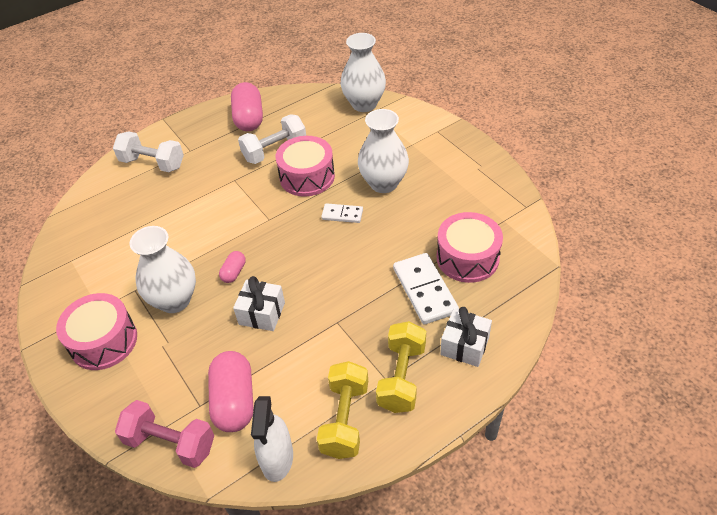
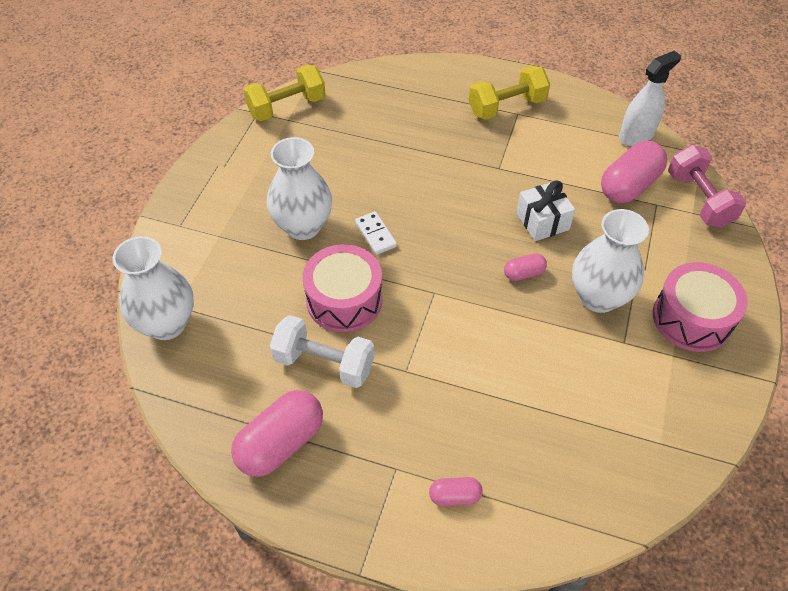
camera: 130 degrees left, 5 degrees up
white dumbbell [113,131,184,172] -> pink capsule [429,477,483,506]
yellow dumbbell [317,361,368,459] -> yellow dumbbell moved to [243,65,326,121]
white domino [393,253,459,325] -> none
pink drum [436,212,503,283] -> none
white gift [440,307,492,367] -> none

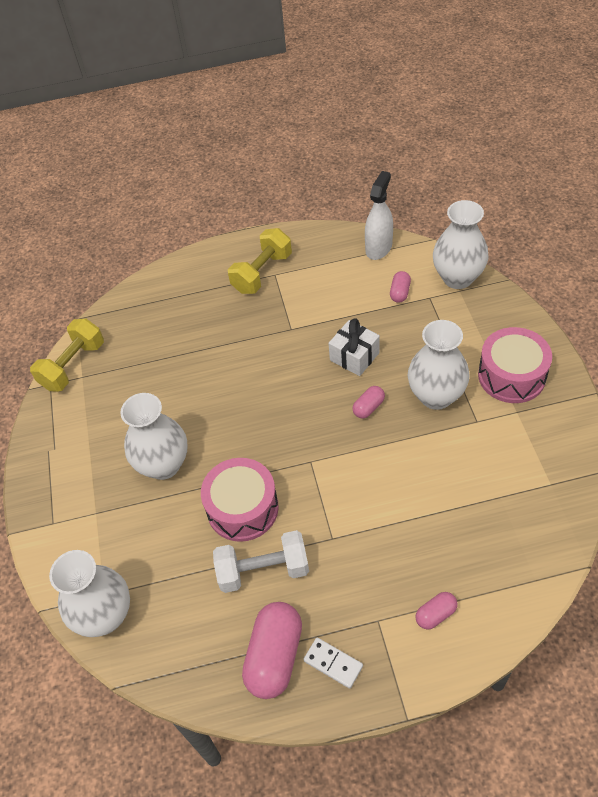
camera: 25 degrees left, 0 degrees up
white domino [355,211,397,255] -> white domino moved to [303,638,363,688]
pink capsule [601,141,667,203] -> pink capsule [390,271,411,303], size x0.50
pink dumbbell [668,145,746,228] -> white vase [433,200,489,289]

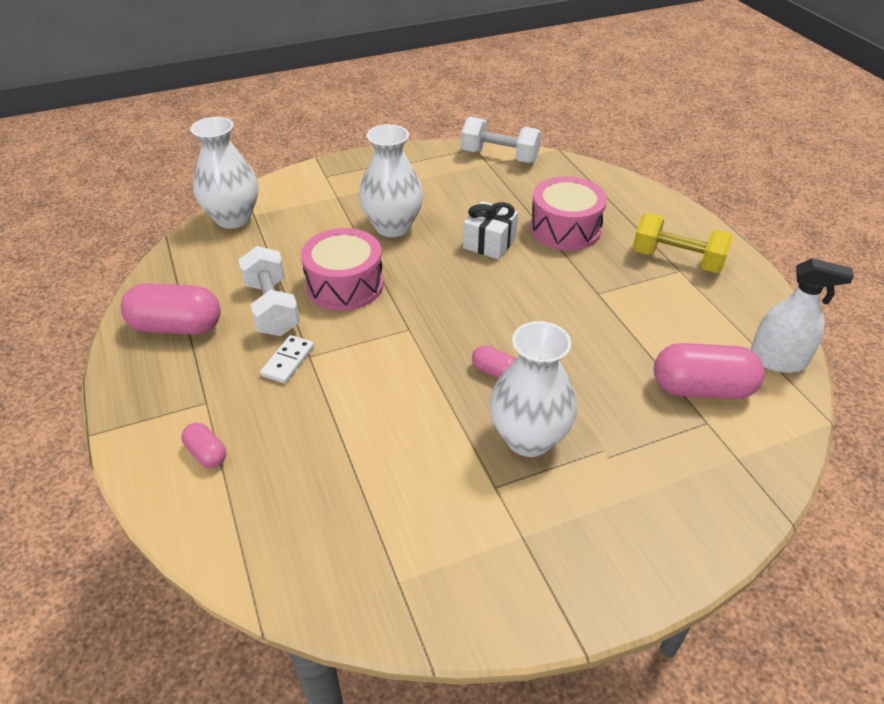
camera: 75 degrees right, 10 degrees down
yellow dumbbell [30,319,104,392] -> white dumbbell [461,116,542,163]
white domino [303,638,363,688] -> white domino moved to [260,335,314,384]
white gift [329,318,380,376] -> white gift moved to [463,201,518,259]
pink capsule [390,271,411,303] -> pink capsule [654,343,765,399], size x1.99
white vase [433,200,489,289] -> none
pink drum [478,327,552,403] -> pink drum moved to [530,176,607,251]

